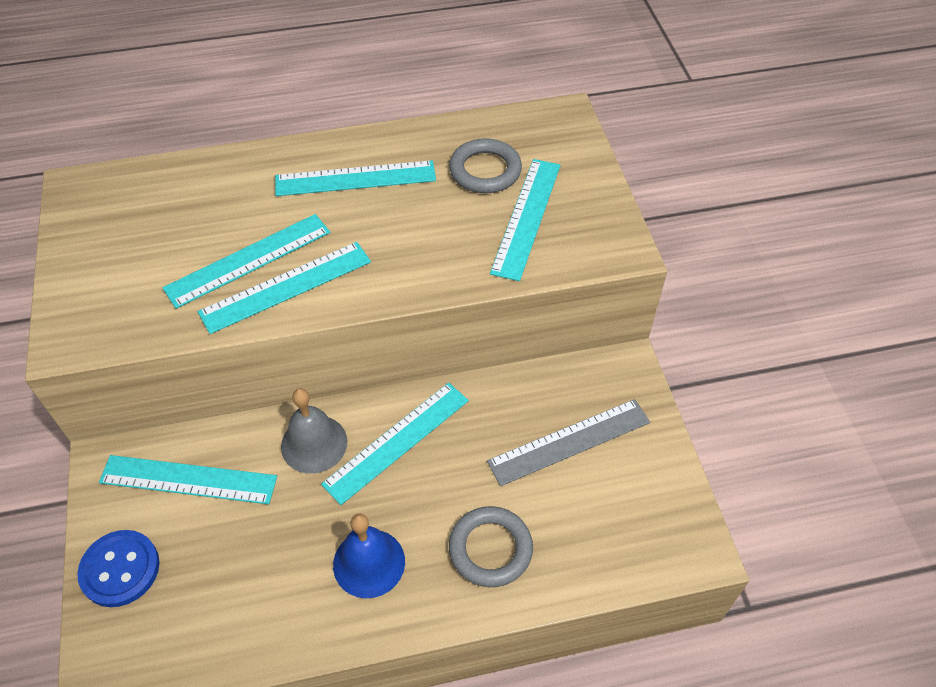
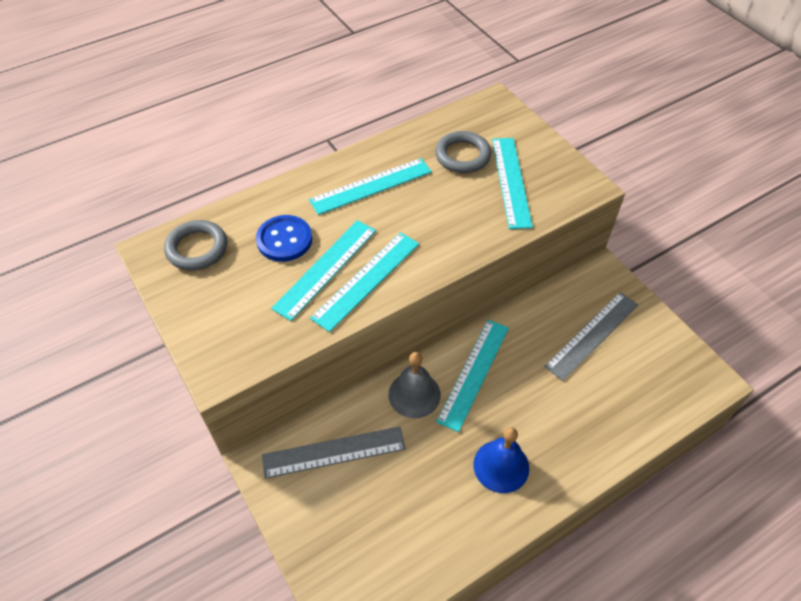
camera: 20 degrees left, 0 degrees up
blue button [77,530,160,607] -> blue button moved to [256,215,312,262]
turquoise ruler [99,455,277,504] -> grey ruler [262,426,406,479]
grey ring [449,506,533,587] -> grey ring moved to [164,220,227,270]

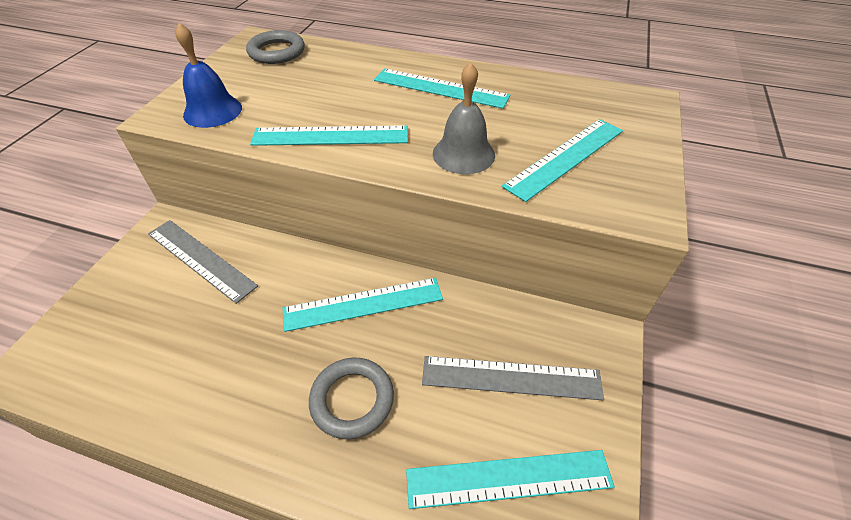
camera: 50 degrees right, 5 degrees down
blue button [256,215,312,262] -> none
turquoise ruler [271,220,376,321] -> turquoise ruler moved to [406,450,615,509]
grey bell [388,352,441,418] -> grey bell moved to [433,62,495,174]
grey ring [435,131,491,173] -> grey ring moved to [309,358,394,439]
blue bell [473,427,529,493] -> blue bell moved to [175,23,242,128]

